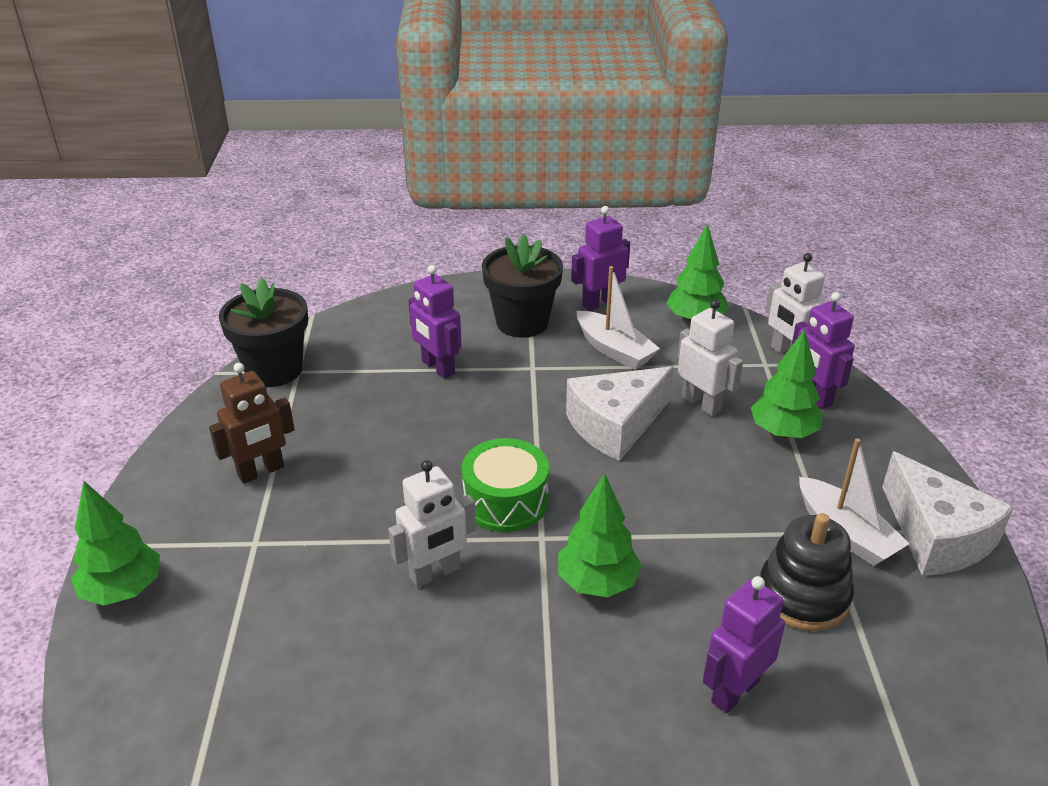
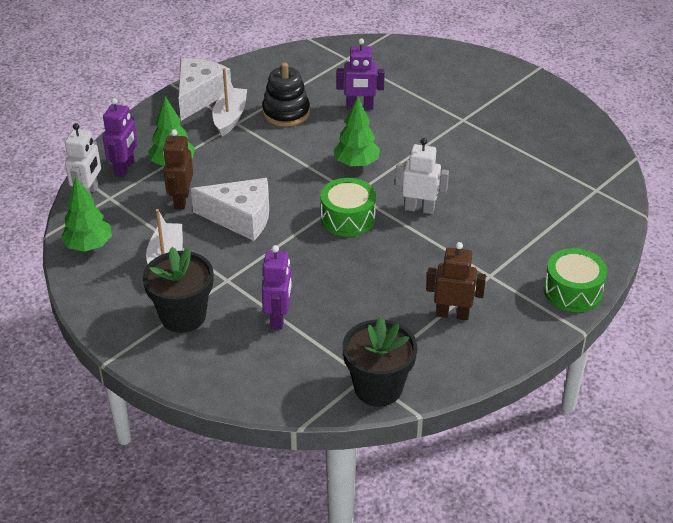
camera: 135 degrees left, 5 degrees up
green tree [71,481,160,606] -> green drum [544,248,608,312]
purple robot [571,206,630,311] -> none
white robot [678,299,743,416] -> brown robot [163,129,193,210]

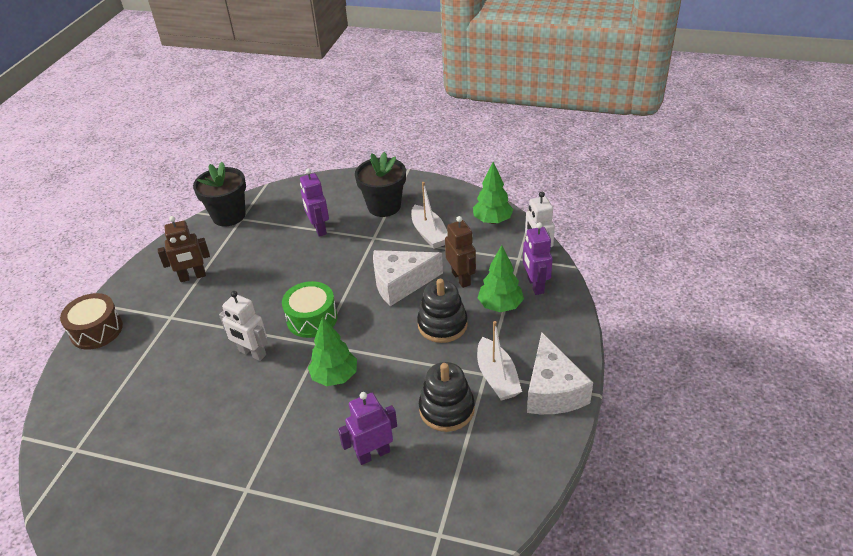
camera: 155 degrees right, 0 degrees up
white robot [395,138,449,214] -> white robot turned 45 degrees clockwise [219,291,267,361]
green drum [544,248,608,312] -> brown drum [60,293,123,350]
none -> black stacking toy [417,279,468,343]

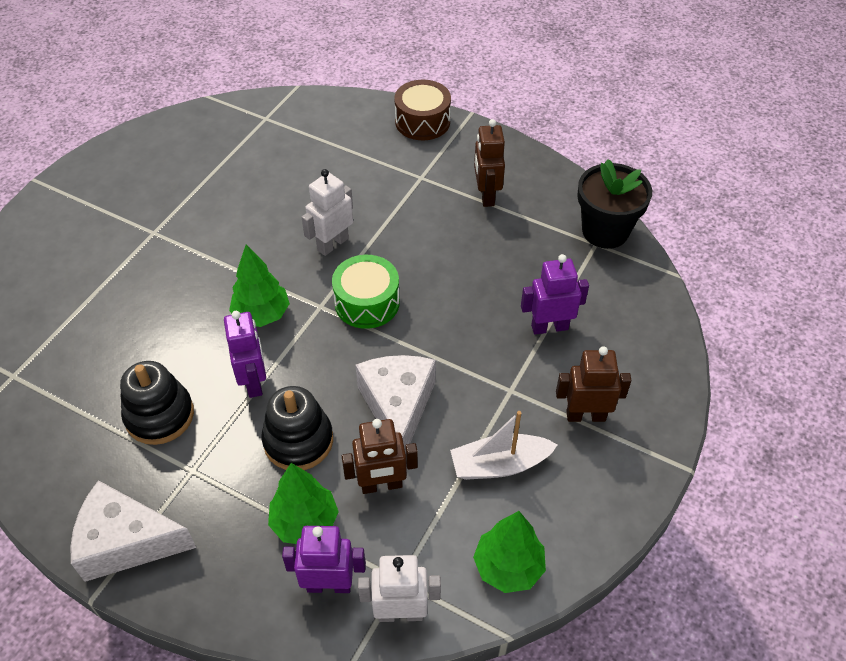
camera: 100 degrees right, 10 degrees up
purple robot [338,392,397,465] -> purple robot moved to [224,311,266,398]
black flower pot [355,152,406,217] -> brown robot [556,346,631,422]
white boat [477,321,522,401] -> none

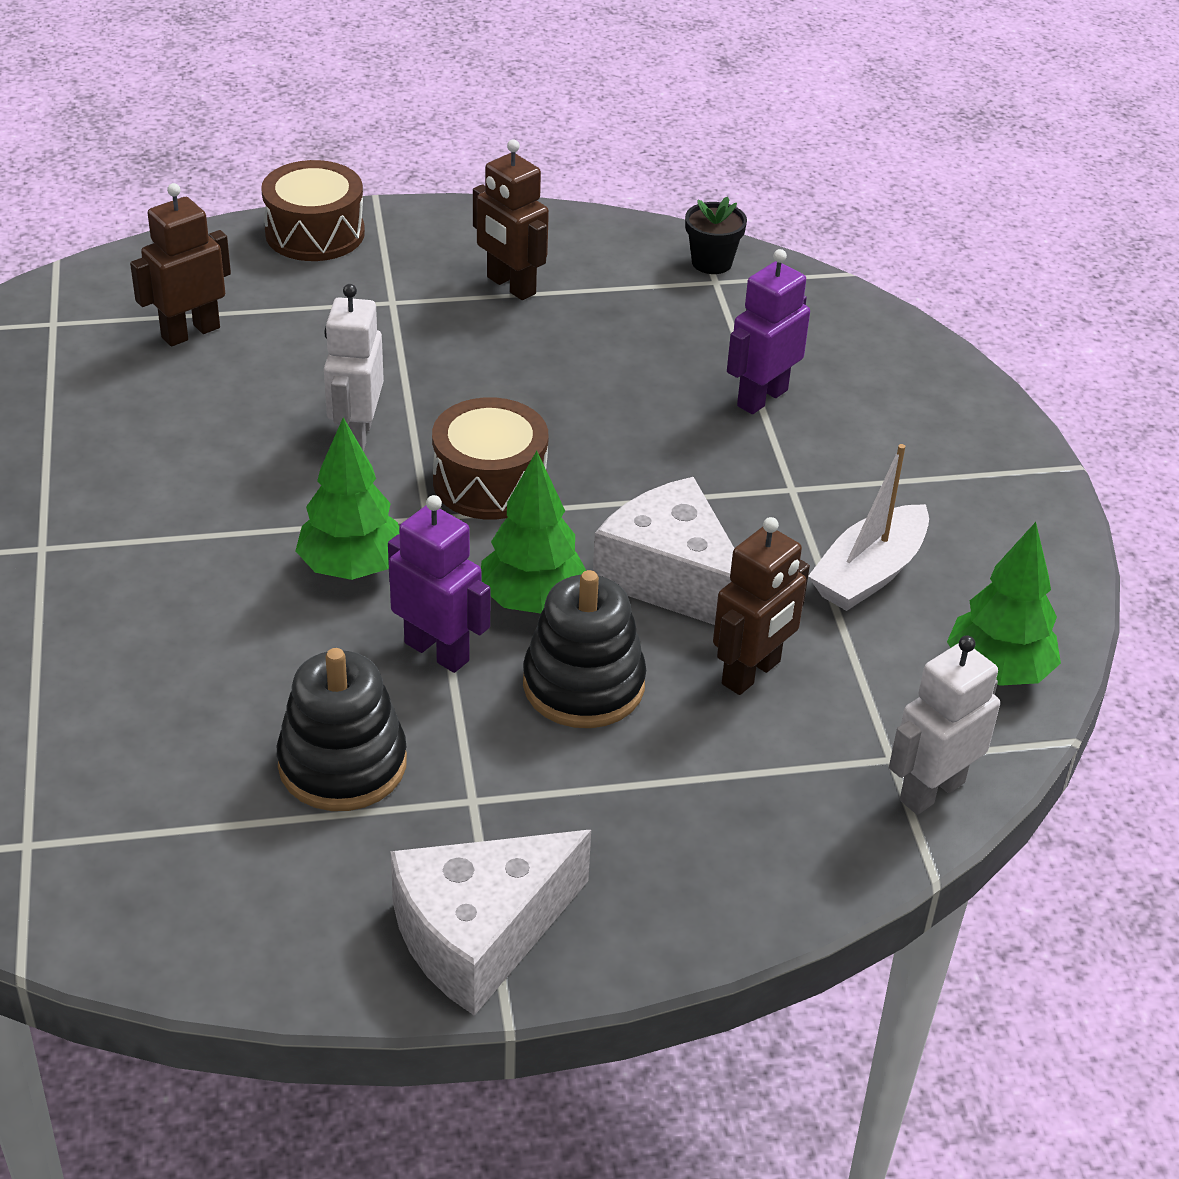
camera: 40 degrees left, 10 degrees down
green tree [268,463,339,544] -> green tree moved to [481,451,586,614]
purple robot [282,526,366,593] -> none
green drum [332,255,400,329] -> brown drum [432,397,549,520]
brown robot [556,346,631,422] -> brown robot moved to [130,183,231,347]
black flower pot [577,159,652,249] -> black flower pot [685,197,747,274], size x0.54

